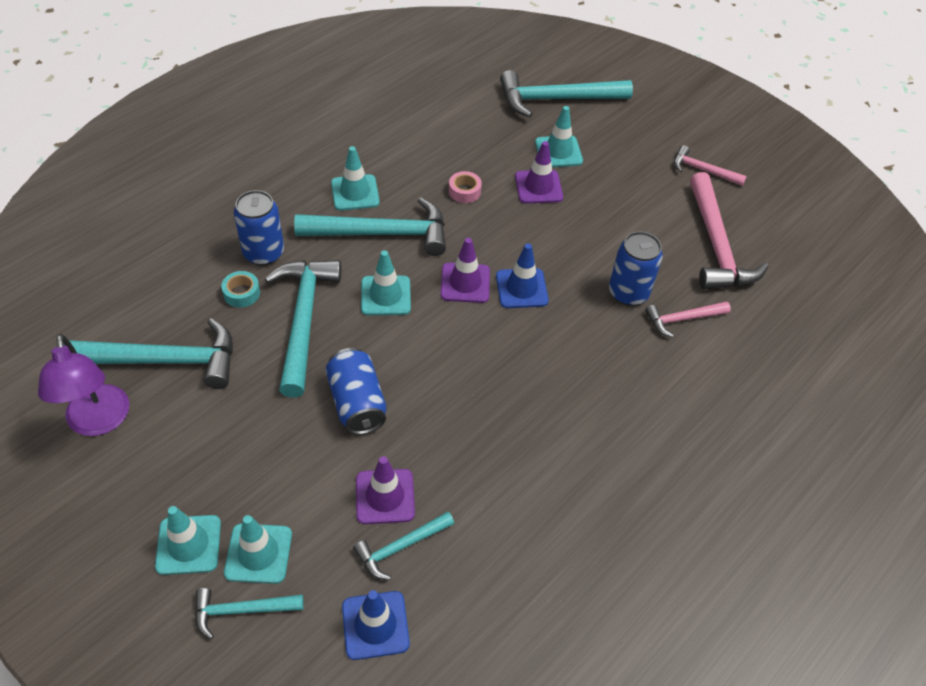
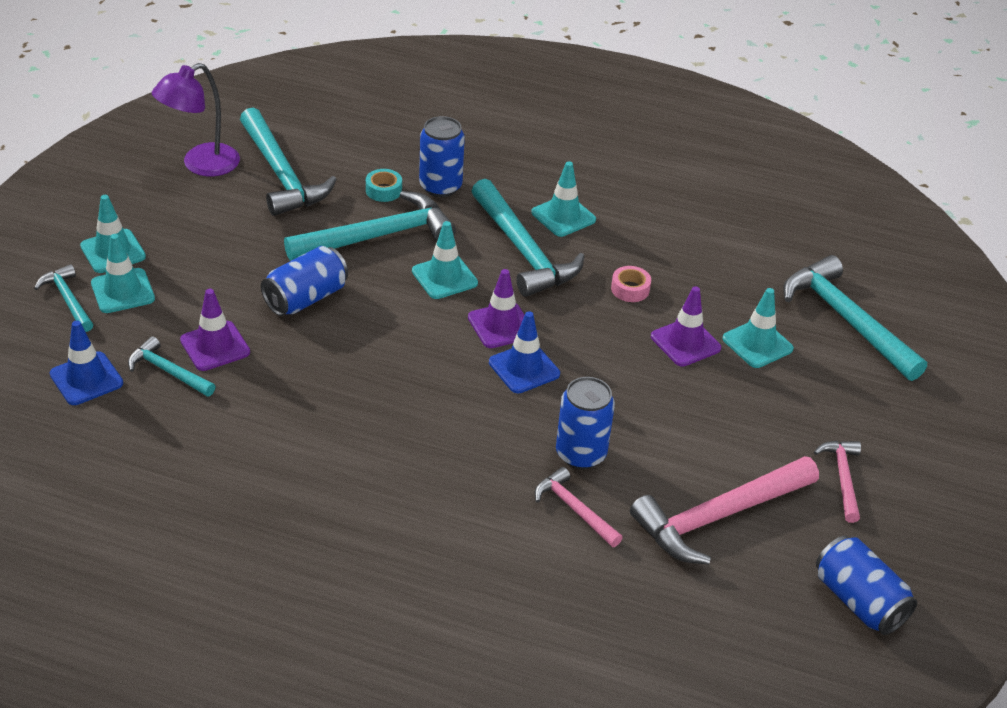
camera: 65 degrees right, 10 degrees down
none -> blue can [816,536,917,635]

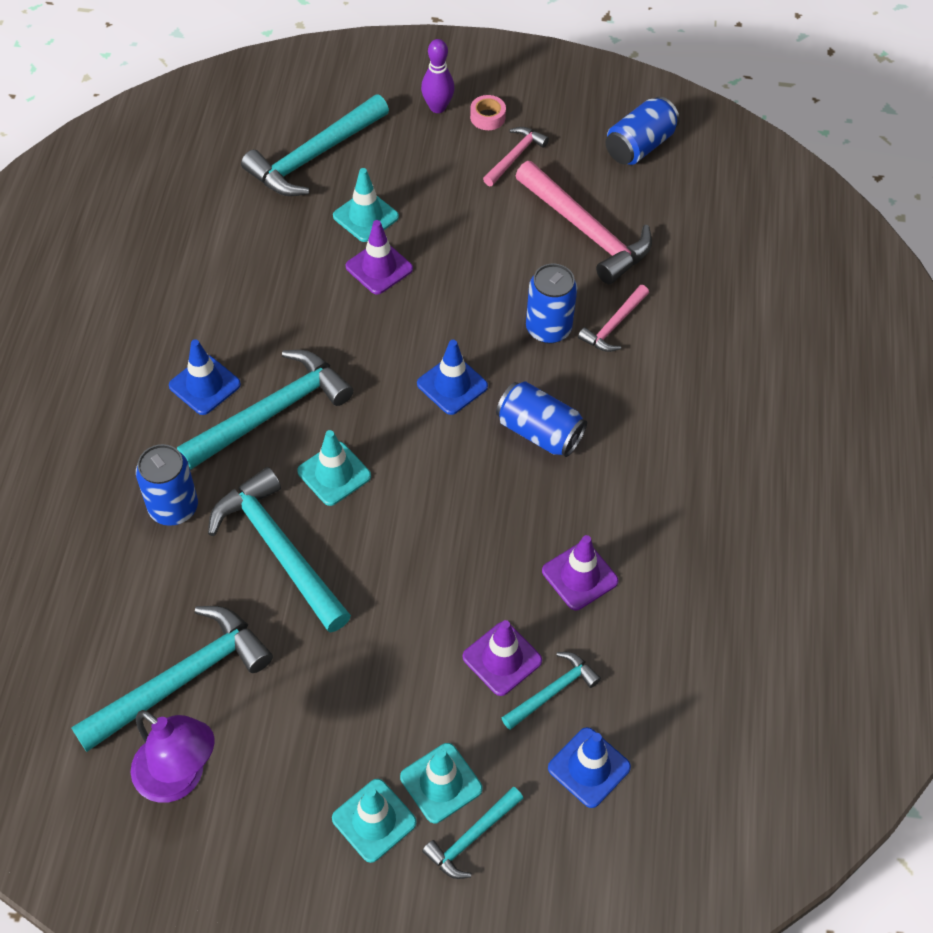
camera: 100 degrees left, 15 degrees up
turquoise hammer [128,336,215,397] -> turquoise hammer turned 150 degrees counterclockwise [501,652,601,730]
blue can [261,246,348,316] -> blue can moved to [496,381,587,457]
turquoise tape [366,169,402,202] -> none
purple traffic cone [468,269,525,348] -> purple traffic cone moved to [542,535,618,610]
turquoise traffic cone [531,161,596,237] -> blue traffic cone [169,339,241,415]
pink tape [611,266,651,302] -> pink tape moved to [470,95,506,130]
pink hammer [814,441,861,523] -> pink hammer turned 135 degrees clockwise [483,127,549,186]
none -> purple bowling pin [421,39,455,113]

